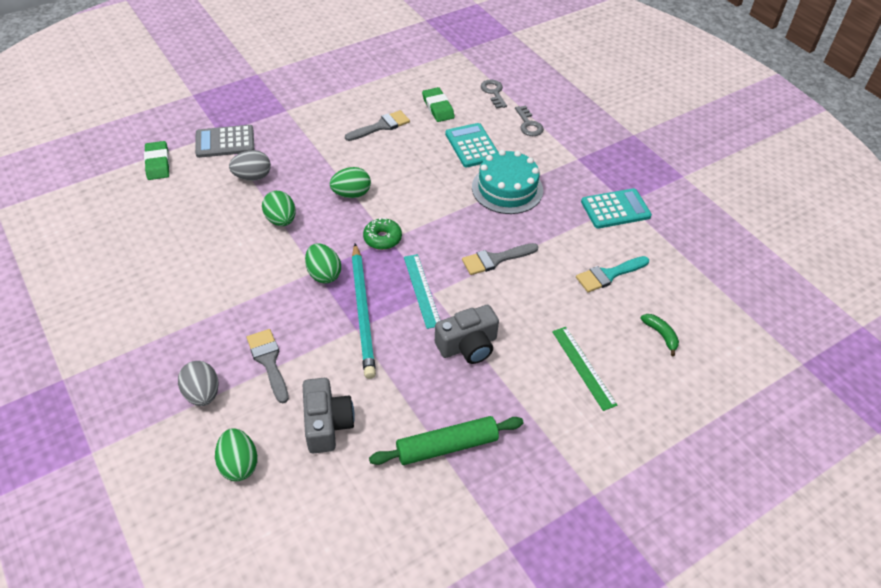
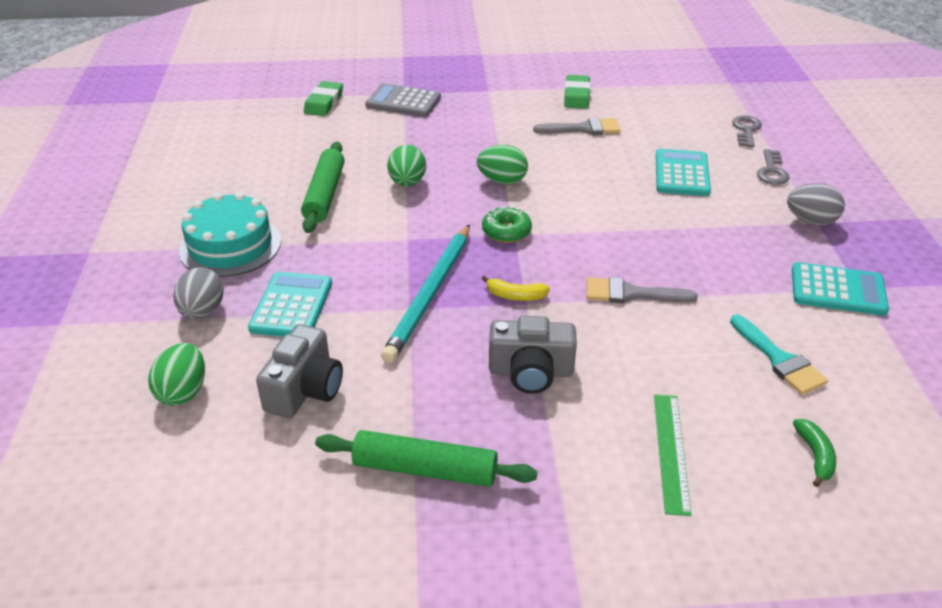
camera: 30 degrees right, 10 degrees down
grey egg [229,150,271,181] -> grey egg moved to [787,183,845,225]
grey brush [247,329,289,403] -> turquoise calculator [248,272,332,337]
green egg [305,243,341,284] -> none
turquoise ruler [404,254,440,329] -> yellow banana [482,275,550,301]
green eraser [422,87,455,122] -> green eraser moved to [564,75,591,109]
turquoise cake [472,150,543,214] -> turquoise cake moved to [179,192,281,277]
turquoise brush [576,256,649,292] -> turquoise brush turned 120 degrees counterclockwise [730,315,828,395]
none -> green rolling pin [301,142,345,233]

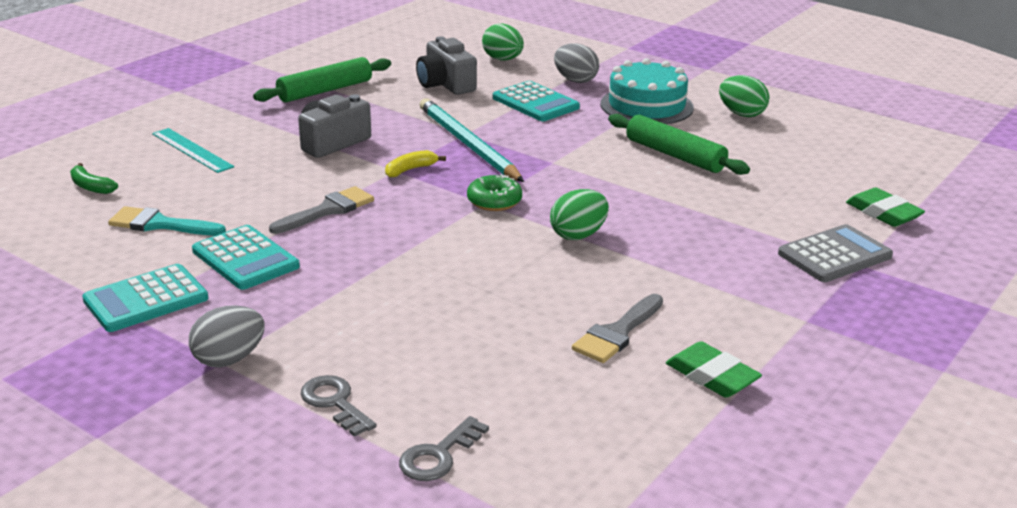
camera: 130 degrees right, 10 degrees down
green egg [387,145,426,187] -> green egg moved to [719,75,769,117]
green ruler [654,395,691,516] -> turquoise ruler [152,128,234,173]
turquoise calculator [656,149,711,196] -> turquoise calculator moved to [192,225,300,290]
grey key [732,115,762,147] -> grey key turned 75 degrees clockwise [399,416,489,481]

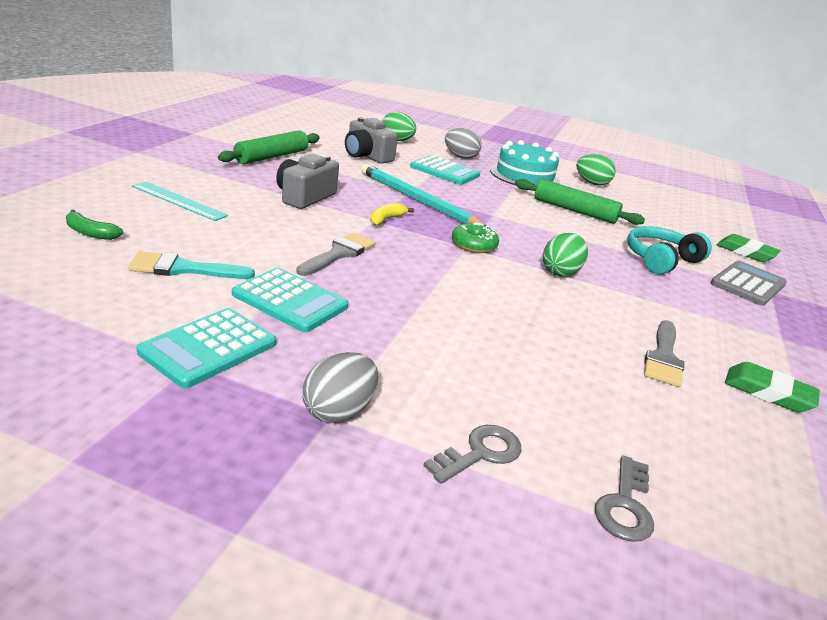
camera: 20 degrees left, 0 degrees up
grey key [301,375,377,437] -> grey key turned 105 degrees clockwise [423,425,522,484]
none -> turquoise headphones [627,226,712,275]

